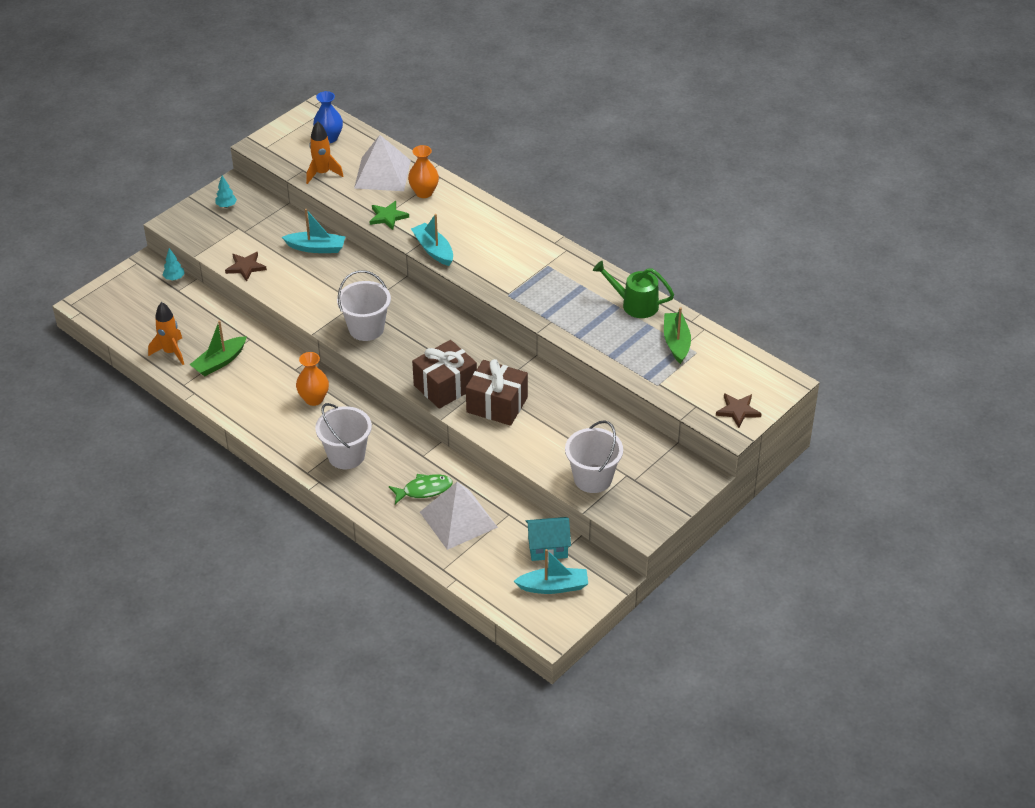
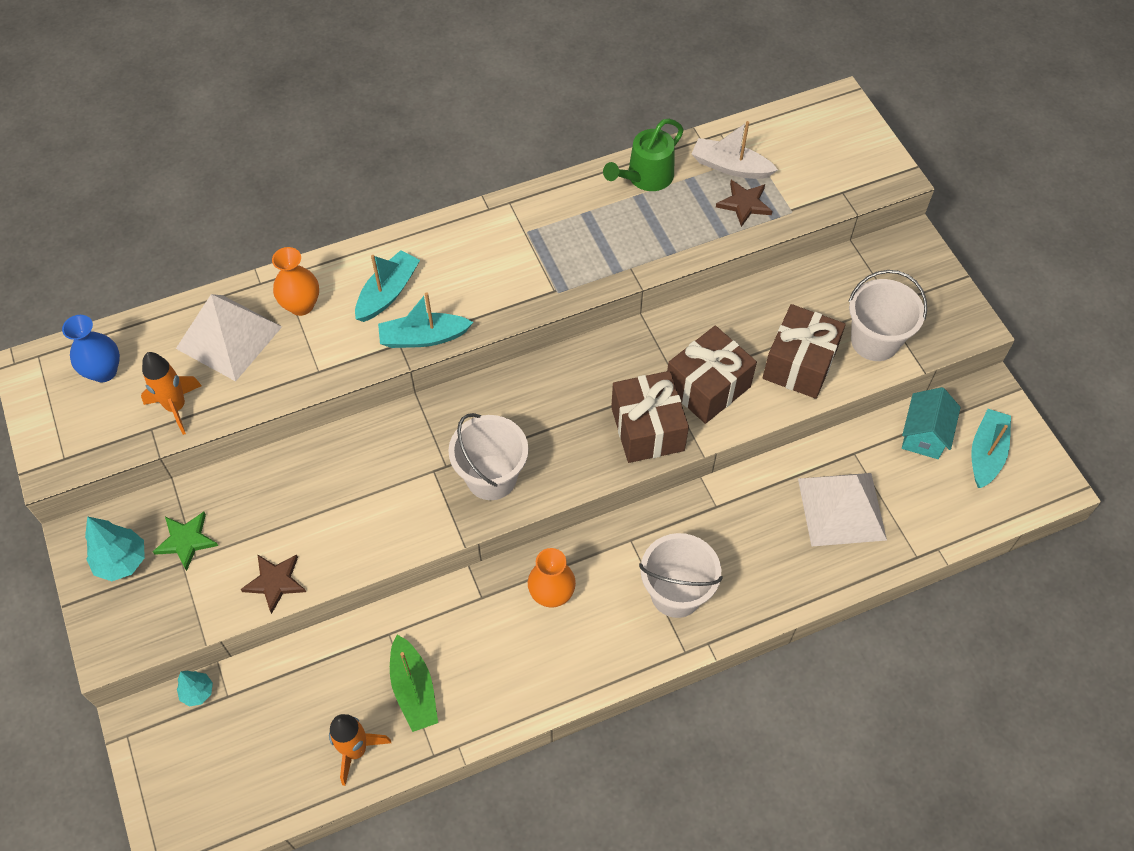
camera: 65 degrees left, 15 degrees up
turquoise tree [215,175,237,208] -> turquoise tree [85,516,145,581], size x1.64
turquoise boat [282,209,346,253] -> turquoise boat moved to [355,250,420,322]
green star [369,201,409,230] -> green star moved to [153,512,218,571]
green fish [389,474,453,504] -> none
green boat [664,307,691,364] -> white boat [692,121,778,179]
brown star [716,393,762,428] -> brown star moved to [716,180,772,227]
none -> brown gift [763,304,846,399]

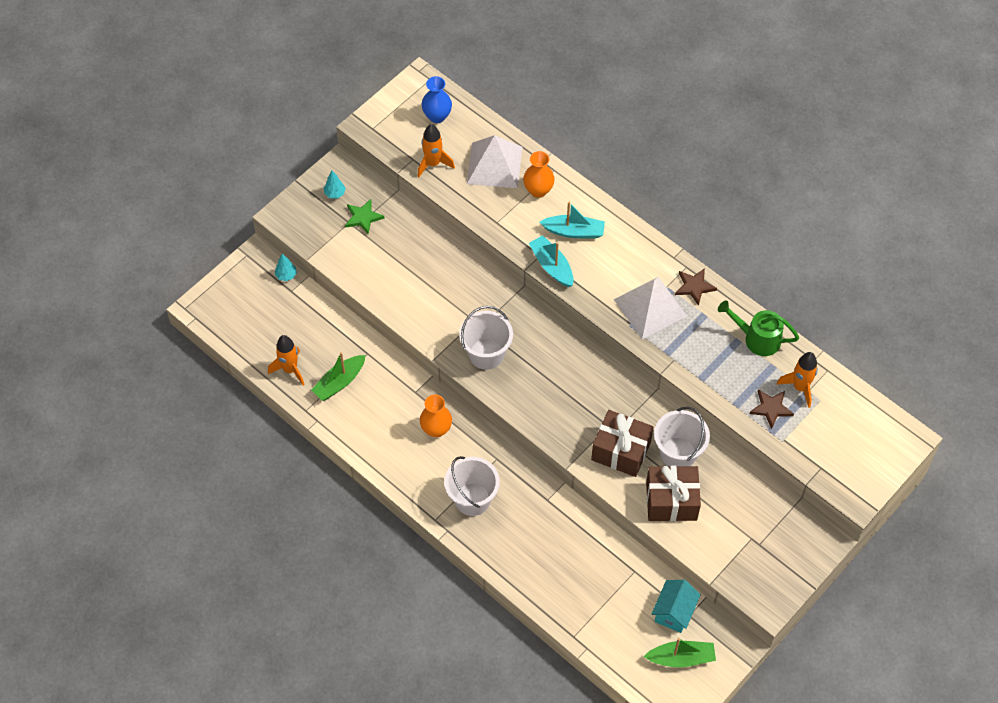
camera: 65 degrees right, 0 degrees up
turquoise tree [85,516,145,581] -> turquoise tree [324,171,346,199], size x0.61
brown star [241,554,306,614] -> brown star moved to [675,268,717,306]
brown gift [611,371,689,463] -> none
white boat [692,121,778,179] -> orange rocket [777,352,818,408]
white pyramid [798,473,887,547] -> white pyramid moved to [614,277,687,339]
white bucket [849,270,927,361] -> white bucket moved to [654,407,710,466]
turquoise house [902,387,961,459] -> turquoise house turned 60 degrees counterclockwise [652,580,701,633]
turquoise boat [971,409,1011,488] -> green boat [644,638,716,667]

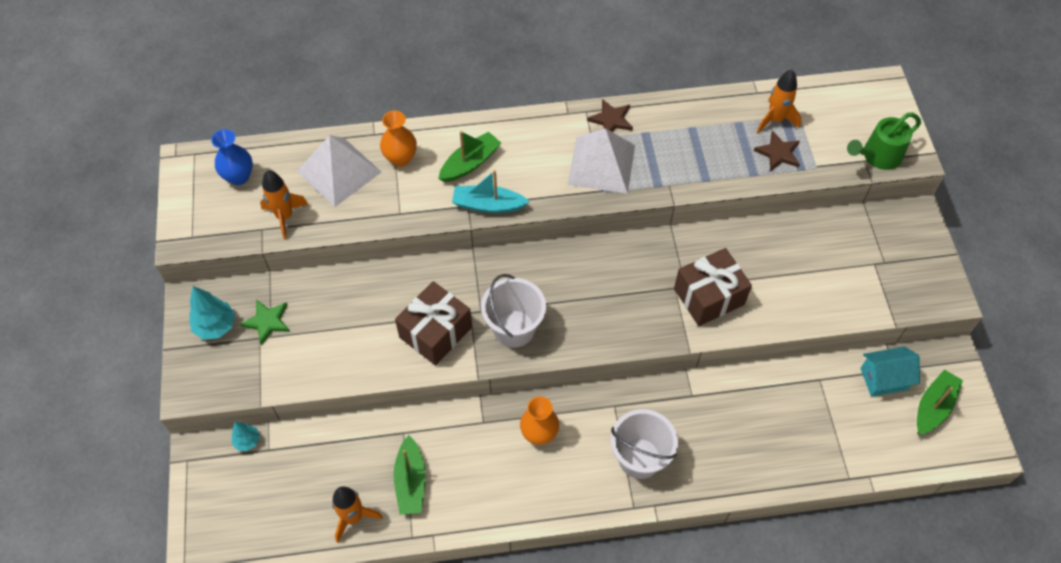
camera: 50 degrees left, 0 degrees up
turquoise tree [324,171,346,199] -> turquoise tree [189,286,235,340], size x1.64
turquoise boat [540,202,605,238] -> green boat [438,131,501,182]
brown gift [646,466,701,521] -> brown gift moved to [395,281,472,366]
turquoise house [652,580,701,633] -> turquoise house turned 75 degrees counterclockwise [860,347,920,396]
white bucket [654,407,710,466] -> none
green watering can [718,301,799,356] -> green watering can moved to [847,113,921,170]

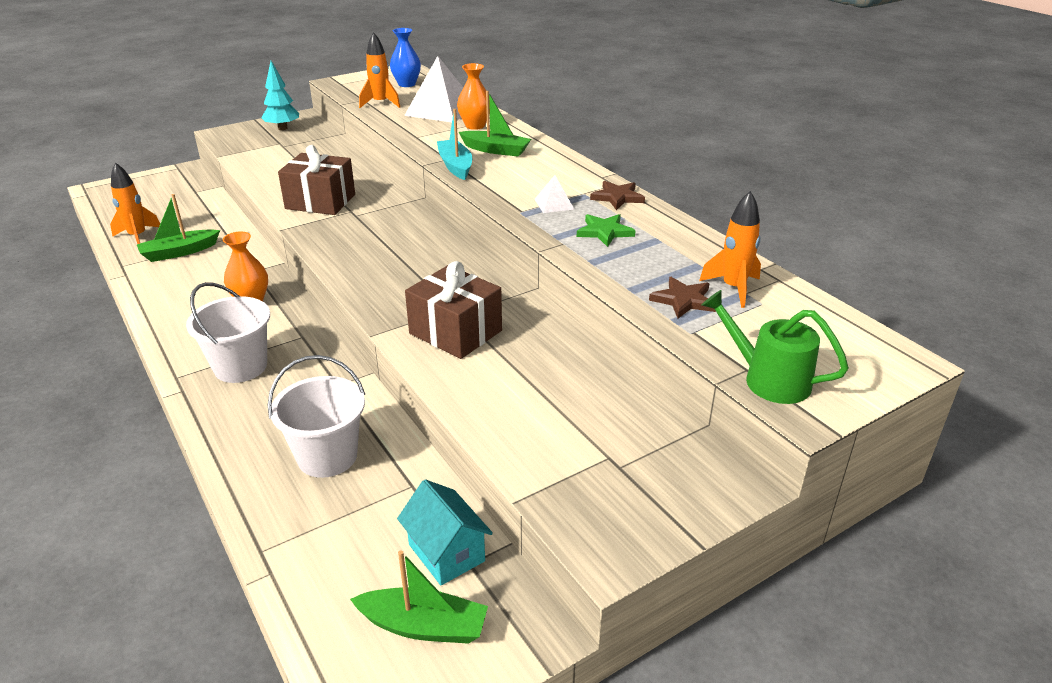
camera: 65 degrees right, 25 degrees down
turquoise tree [232,422,260,451] -> none
green star [240,299,290,346] -> green star moved to [577,214,636,247]
white bucket [481,274,546,348] -> white bucket moved to [268,355,365,478]
white pyramid [568,128,635,194] -> white pyramid [535,175,574,213], size x0.47

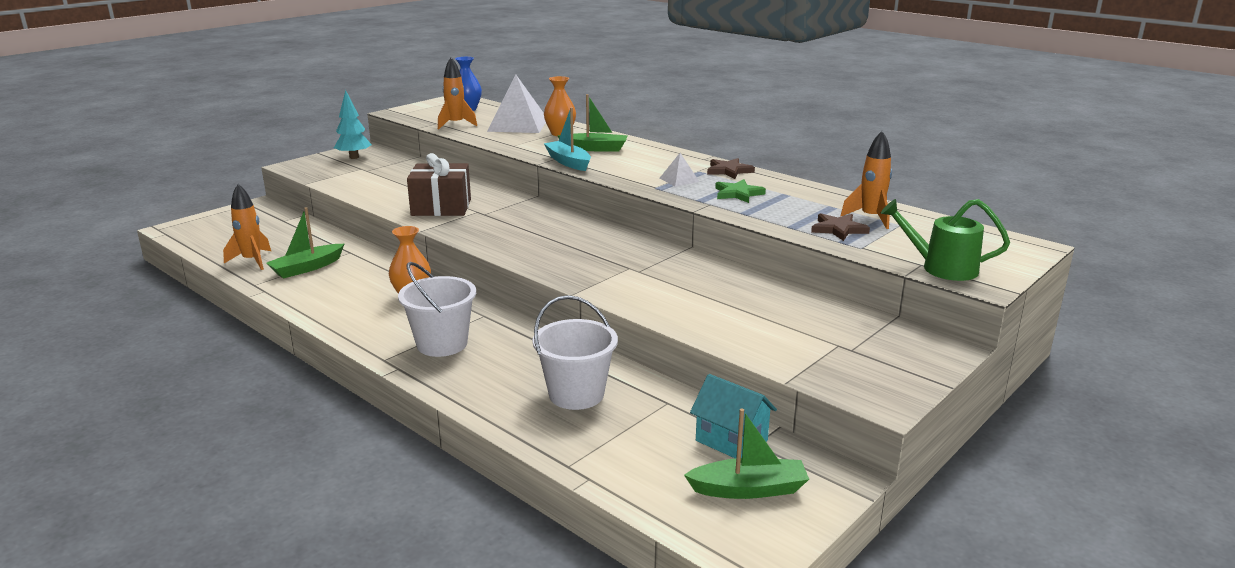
camera: 15 degrees left, 10 degrees down
brown gift [405,261,502,359] -> none

